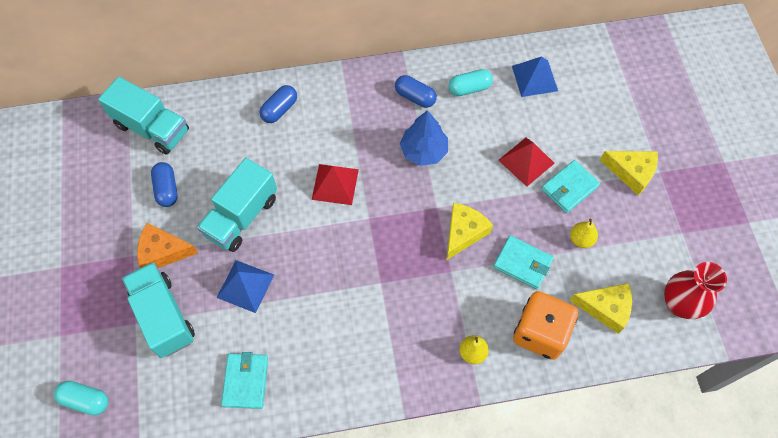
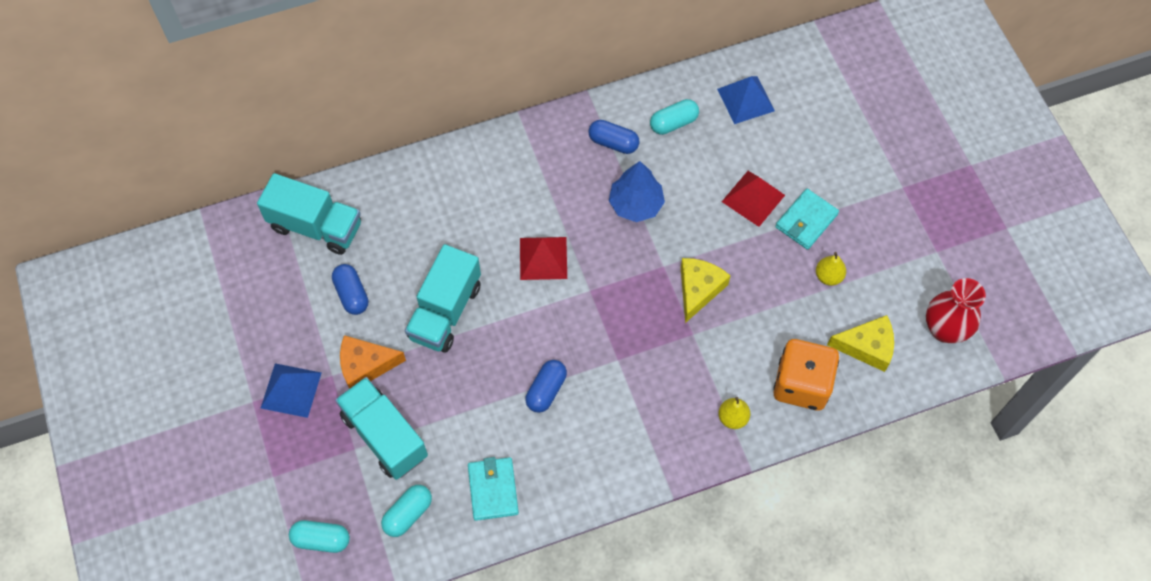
camera: 10 degrees left, 0 degrees up
blue pyramid [217,260,274,313] -> blue pyramid moved to [261,363,321,418]
blue capsule [260,85,297,123] -> blue capsule moved to [525,360,567,413]
turquoise wallet [493,235,554,289] -> none
yellow cheese [600,151,658,195] -> none
none -> turquoise capsule [381,485,432,537]

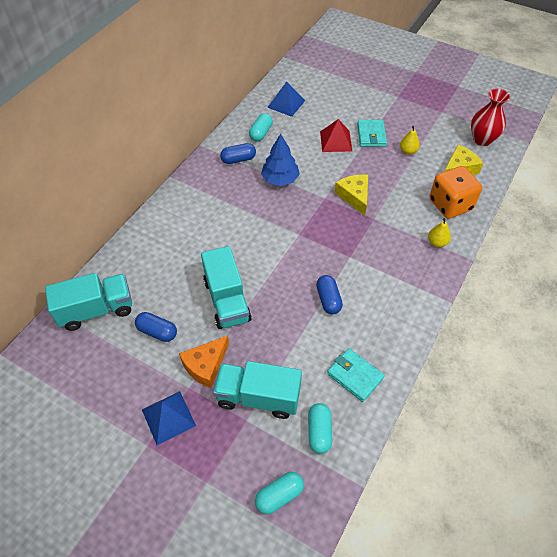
camera: 40 degrees left, 10 degrees down
red pyramid [520,237,567,280] -> none

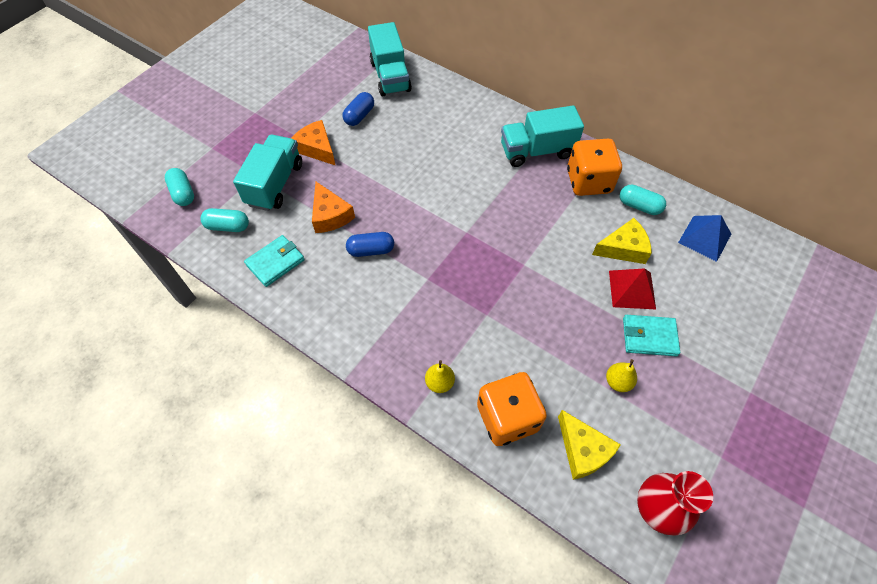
camera: 95 degrees right, 5 degrees up
blue pyramid [142,391,196,445] -> none
turquoise truck [201,246,252,329] -> turquoise truck moved to [501,105,584,167]
blue capsule [220,143,256,164] -> orange dice [567,139,622,196]
blue tree [261,134,300,186] -> none
yellow cheese [335,174,368,216] -> yellow cheese moved to [592,218,652,264]
none -> orange cheese [312,182,355,233]

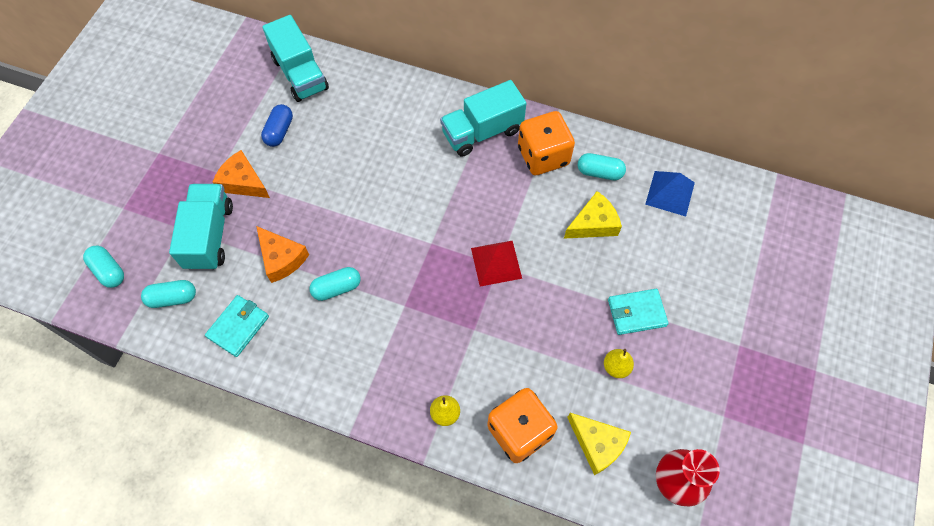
camera: 15 degrees left, 5 degrees up
blue capsule [346,232,394,257] -> turquoise capsule [309,267,361,301]
red pyramid [609,268,656,309] -> red pyramid moved to [471,241,522,287]

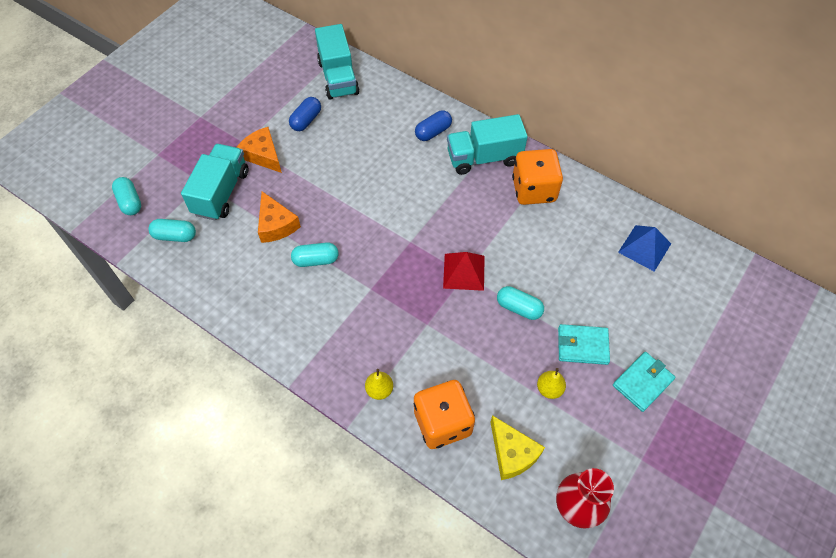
camera: 15 degrees right, 5 degrees down
turquoise wallet [205,295,269,357] -> turquoise wallet moved to [613,352,676,412]
yellow cheese [564,191,622,239] -> none
turquoise capsule [578,153,626,180] -> turquoise capsule moved to [497,286,544,320]
none -> blue capsule [415,110,452,141]

